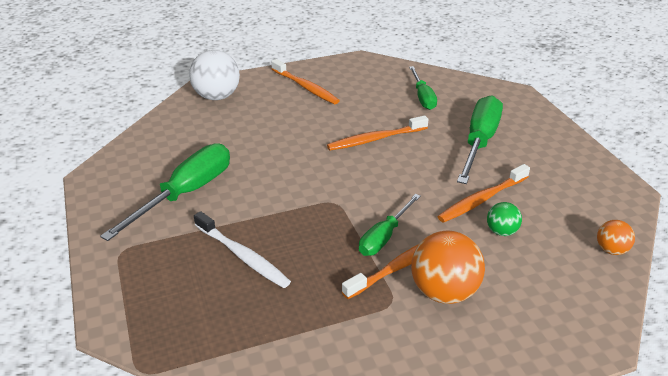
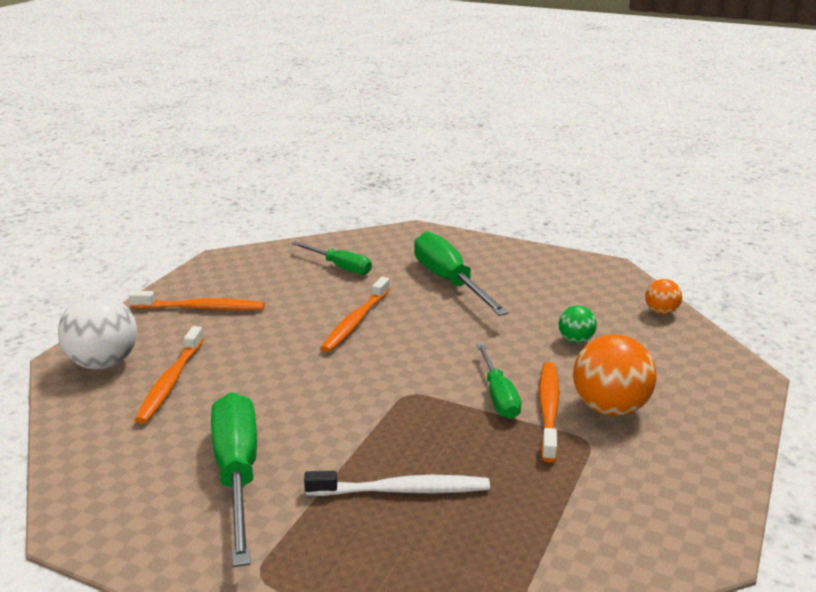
camera: 45 degrees left, 10 degrees down
orange toothbrush [437,164,530,223] -> orange toothbrush moved to [135,326,204,424]

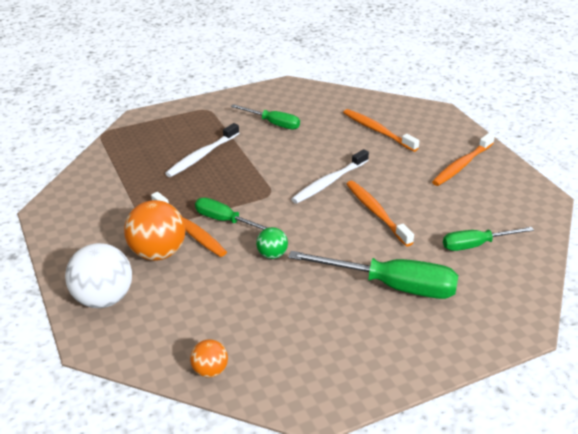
camera: 130 degrees right, 10 degrees up
white ball [58,294,137,370] -> white ball moved to [65,243,132,308]
green screwdriver [211,392,257,567] -> green screwdriver [231,104,300,129], size x0.60
green ball [559,306,597,343] -> green ball moved to [256,227,288,259]
none -> white toothbrush [291,149,369,204]

